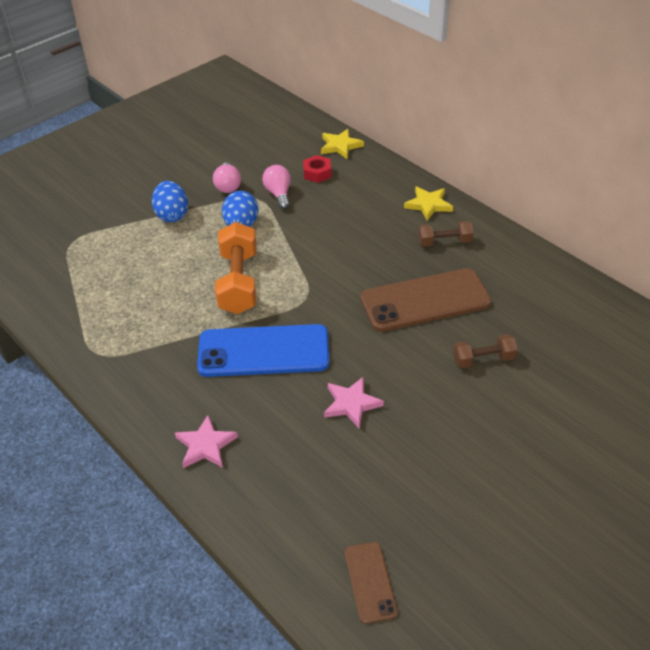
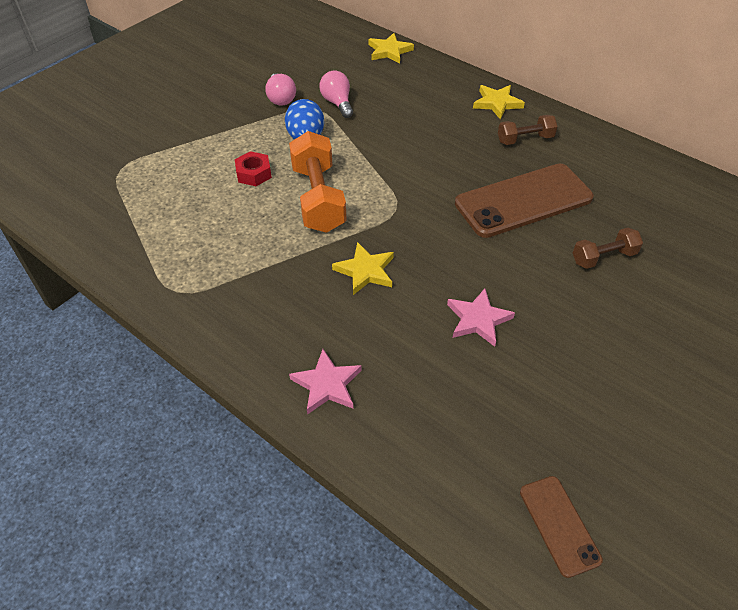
camera: 10 degrees left, 5 degrees up
blue egg [152,181,188,222] -> none
blue phone [197,324,330,377] -> yellow star [332,242,394,295]
red nut [303,155,331,183] -> red nut moved to [235,151,272,186]

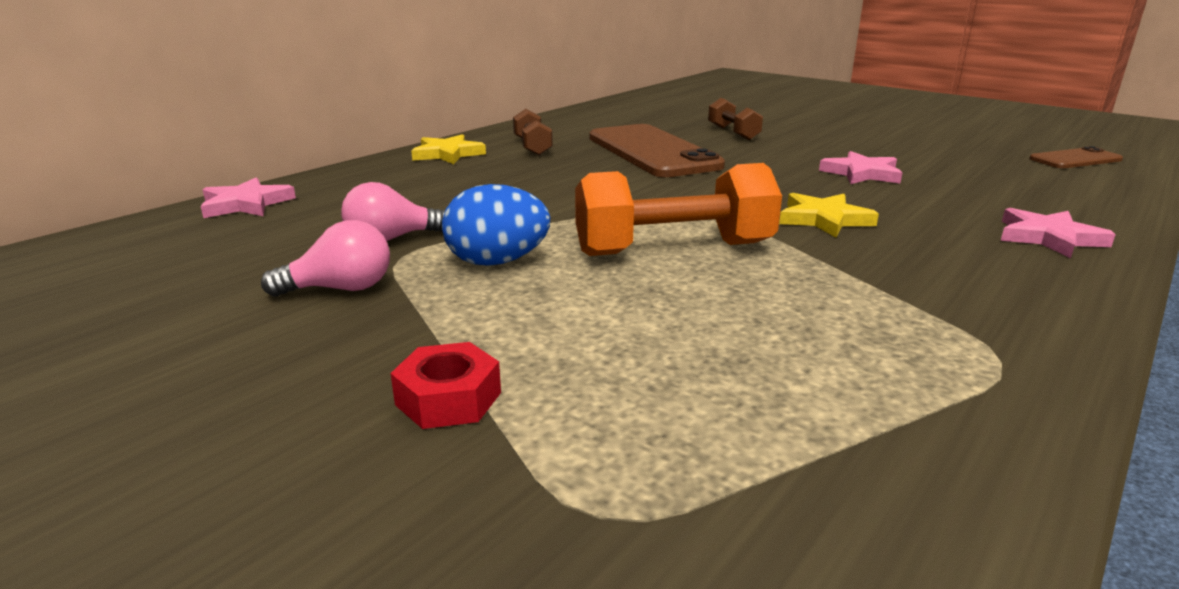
camera: 90 degrees left, 25 degrees down
red nut [235,151,272,186] -> red nut moved to [390,342,501,429]
yellow star [369,33,414,64] -> pink star [201,177,296,218]

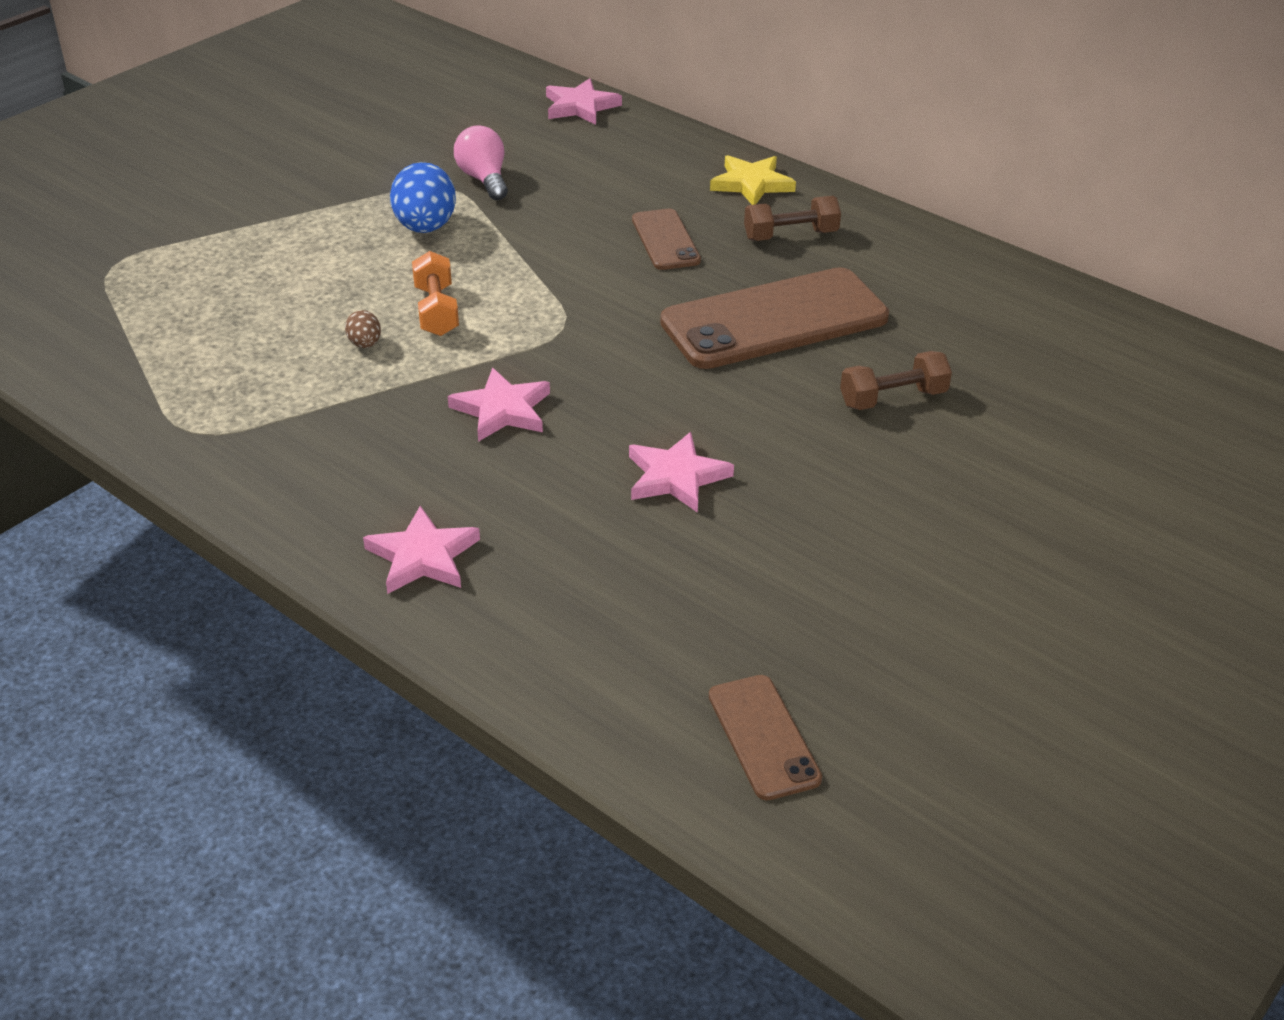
camera: 90 degrees right, 15 degrees up
pink light bulb [261,220,390,297] -> none
red nut [390,342,501,429] -> none
orange dumbbell [575,163,782,256] -> orange dumbbell [412,251,459,336], size x0.56
yellow star [779,193,879,238] -> pink star [448,368,550,442]
none -> brown egg [345,310,381,348]
none -> brown phone [632,209,701,270]

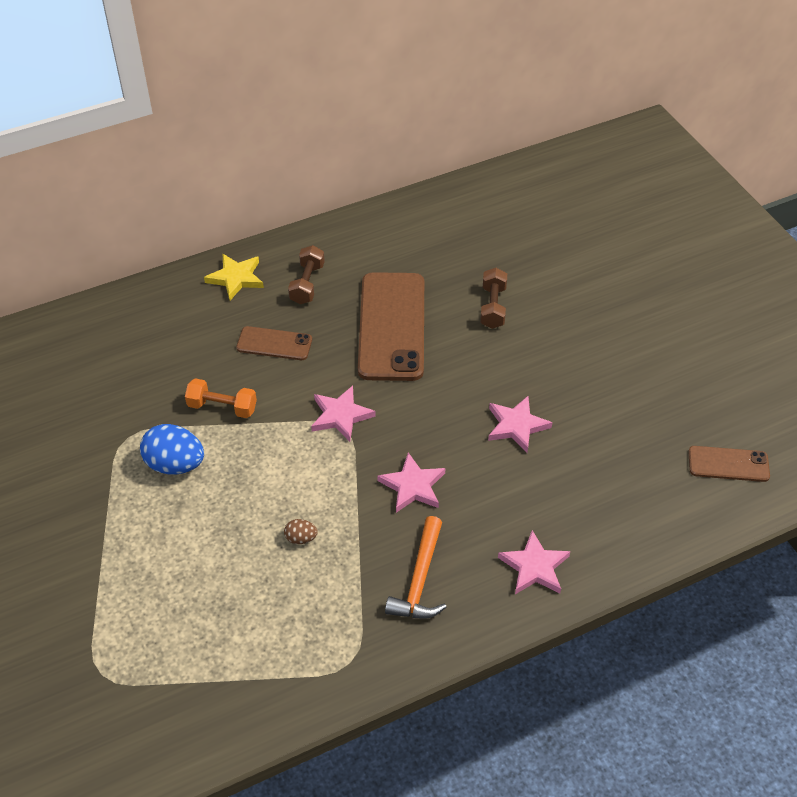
camera: 65 degrees left, 10 degrees up
orange dumbbell [412,251,459,336] -> orange dumbbell moved to [185,378,257,418]
pink light bulb [454,125,508,200] -> none
pink star [546,78,622,125] -> pink star moved to [311,386,376,442]
none -> orange hammer [385,516,447,619]

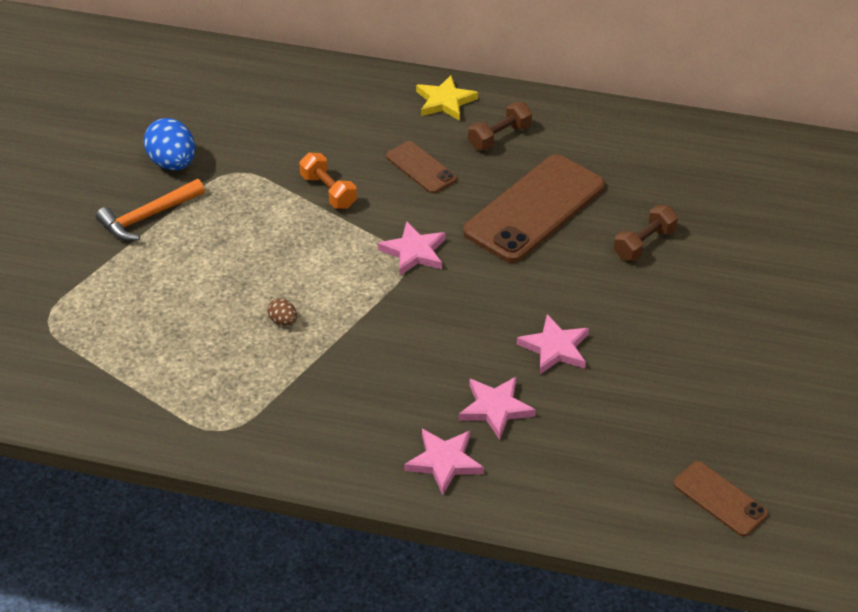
camera: 40 degrees right, 5 degrees down
blue egg [140,424,204,475] -> blue egg moved to [144,118,195,170]
pink star [378,453,445,513] -> pink star moved to [459,377,536,440]
orange hammer [385,516,447,619] -> orange hammer moved to [96,179,205,241]

